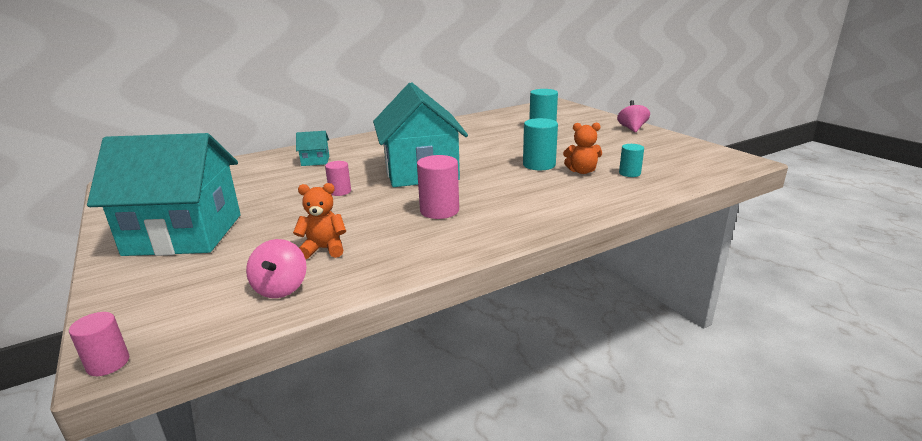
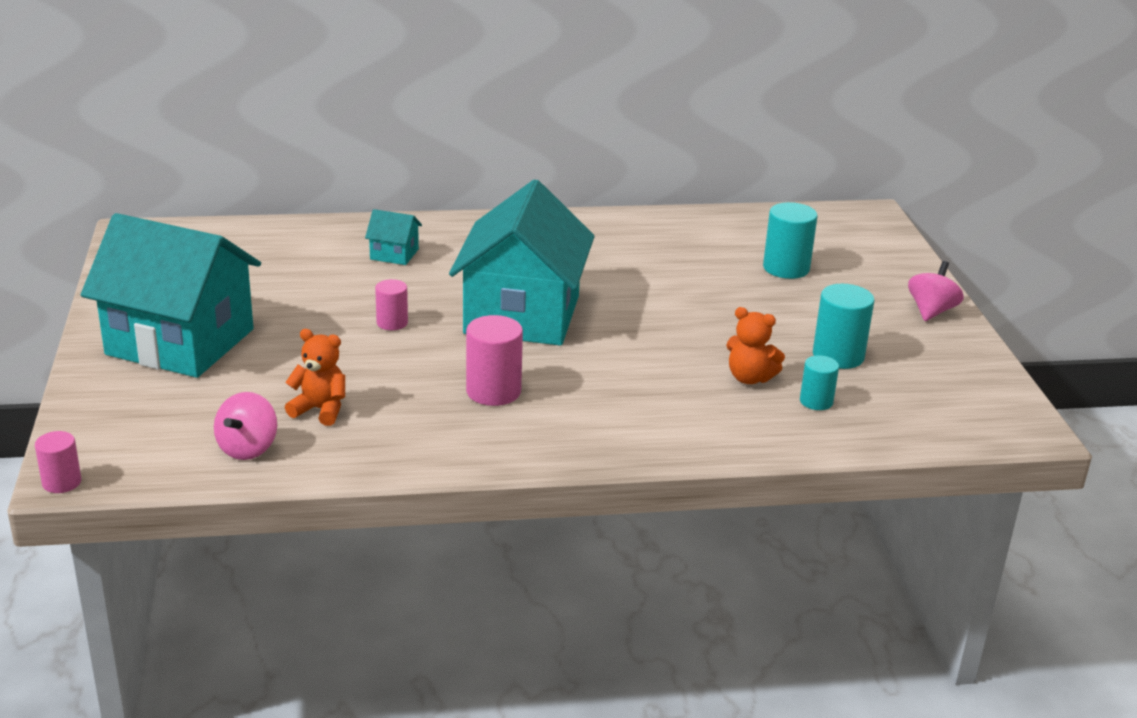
camera: 20 degrees right, 5 degrees up
turquoise cylinder [523,118,558,170] -> turquoise cylinder moved to [813,284,875,369]

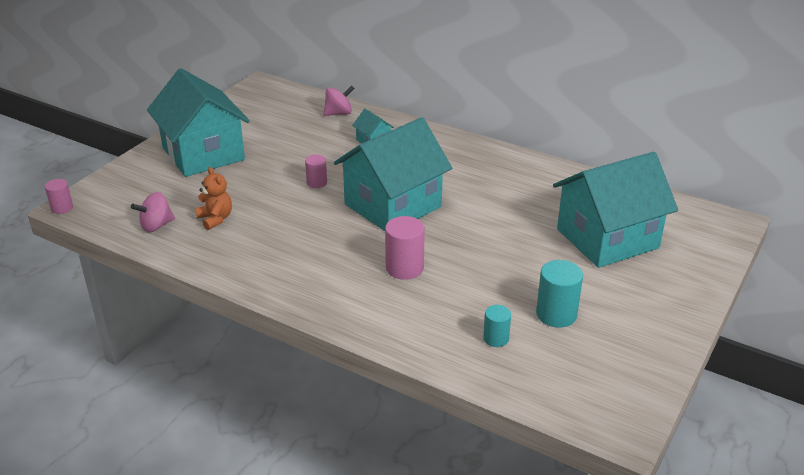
camera: 40 degrees right, 5 degrees up
pink cylinder [466,315,523,406] -> pink cylinder moved to [385,216,425,280]
orange teddy bear [726,307,785,384] -> none
turquoise cylinder [763,202,818,279] -> turquoise house [553,152,678,268]
pink spinning top [908,261,964,321] -> pink spinning top moved to [323,86,355,116]

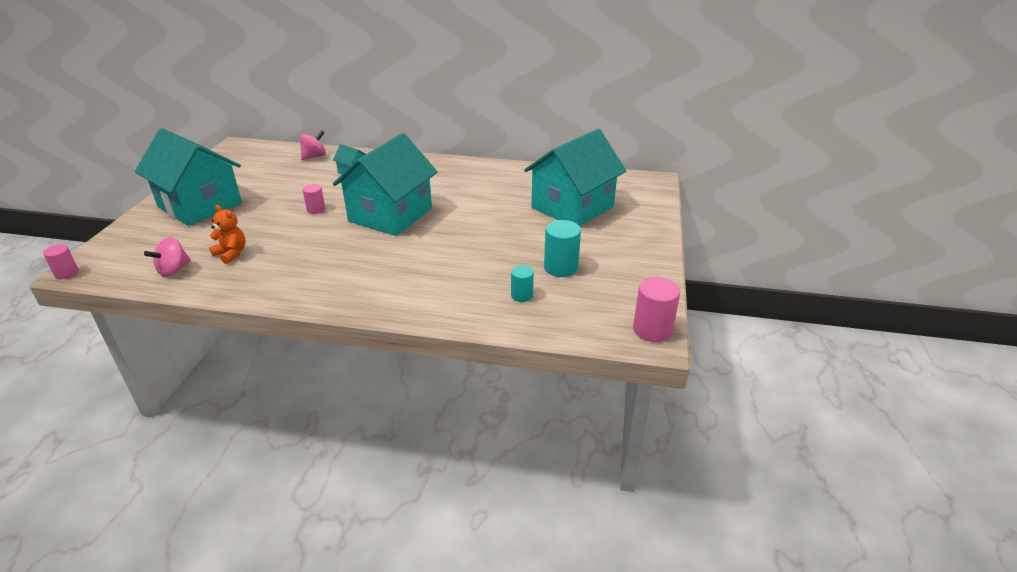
camera: 20 degrees left, 0 degrees up
pink cylinder [385,216,425,280] -> pink cylinder moved to [633,277,680,342]

